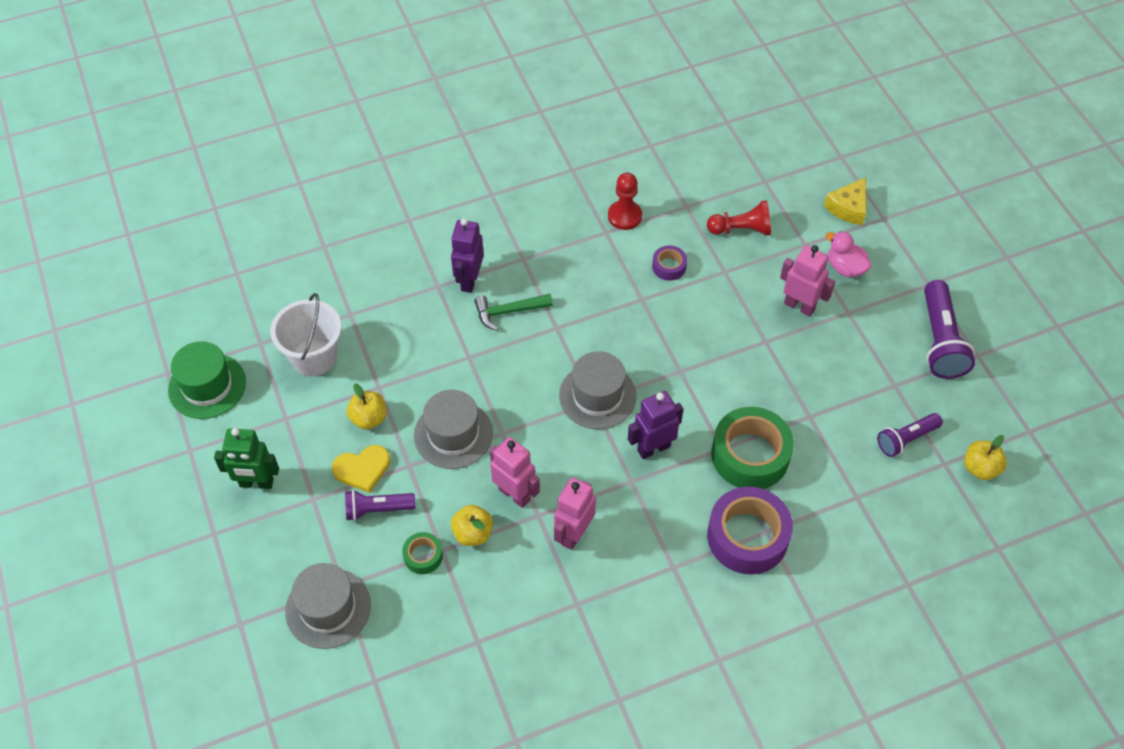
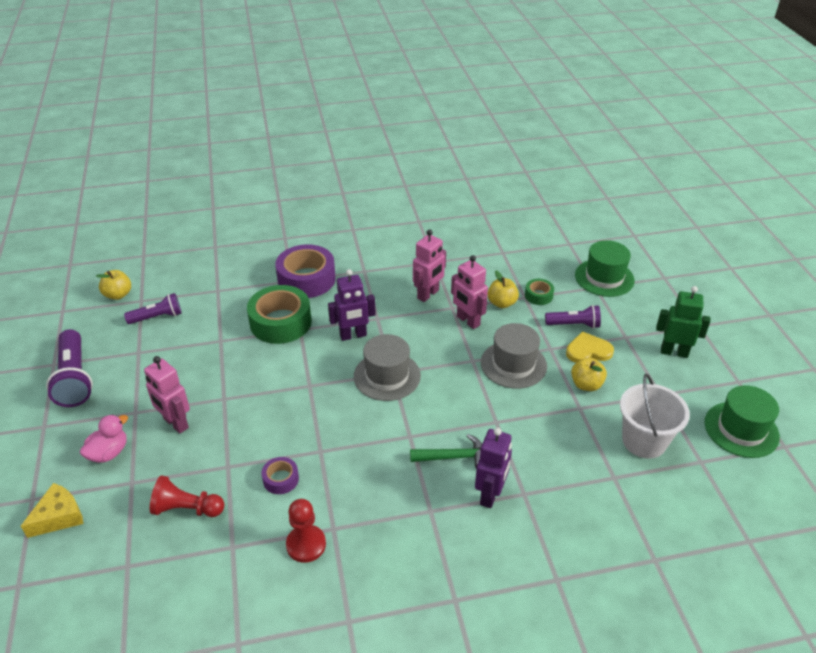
camera: 170 degrees left, 15 degrees down
grey hat [285,563,371,649] -> green hat [575,240,635,297]
pink duck [826,231,872,277] -> pink duck turned 105 degrees counterclockwise [80,415,128,463]
purple flashlight [924,280,975,379] -> purple flashlight turned 150 degrees clockwise [46,329,93,407]

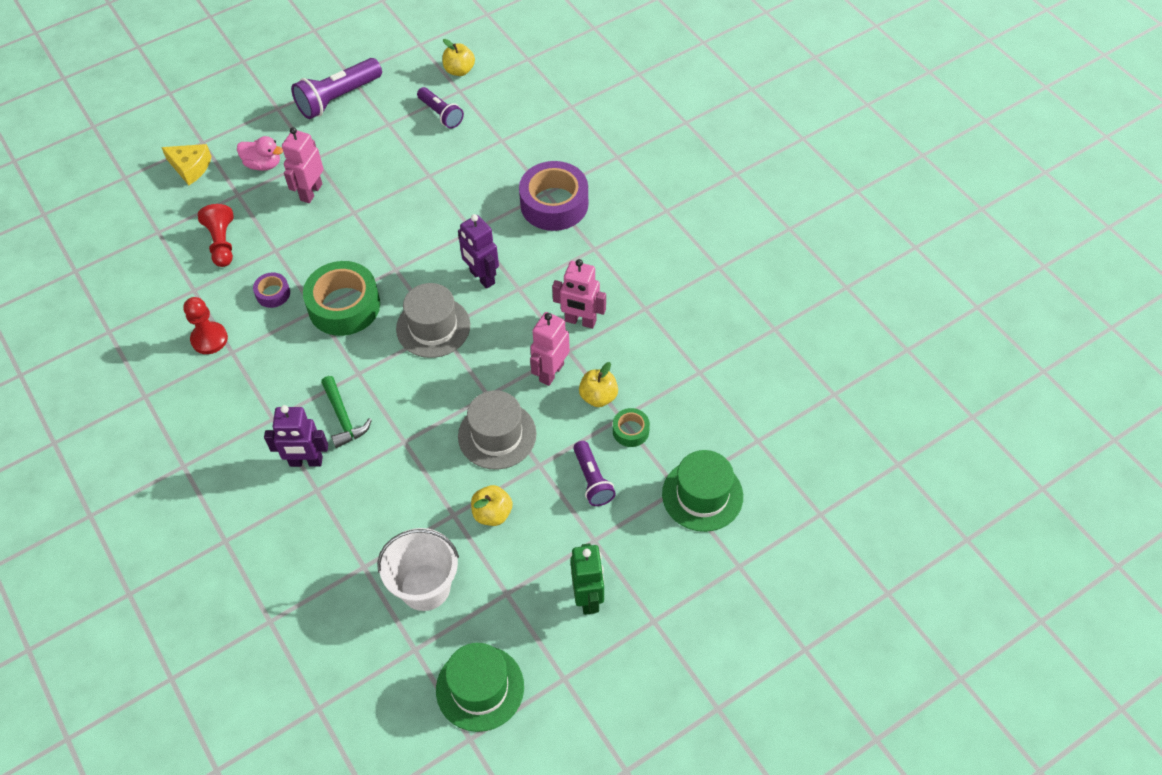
camera: 70 degrees right, 15 degrees up
green tape [247,285,312,344] -> green tape moved to [303,261,380,336]
yellow heart [566,331,614,363] -> none

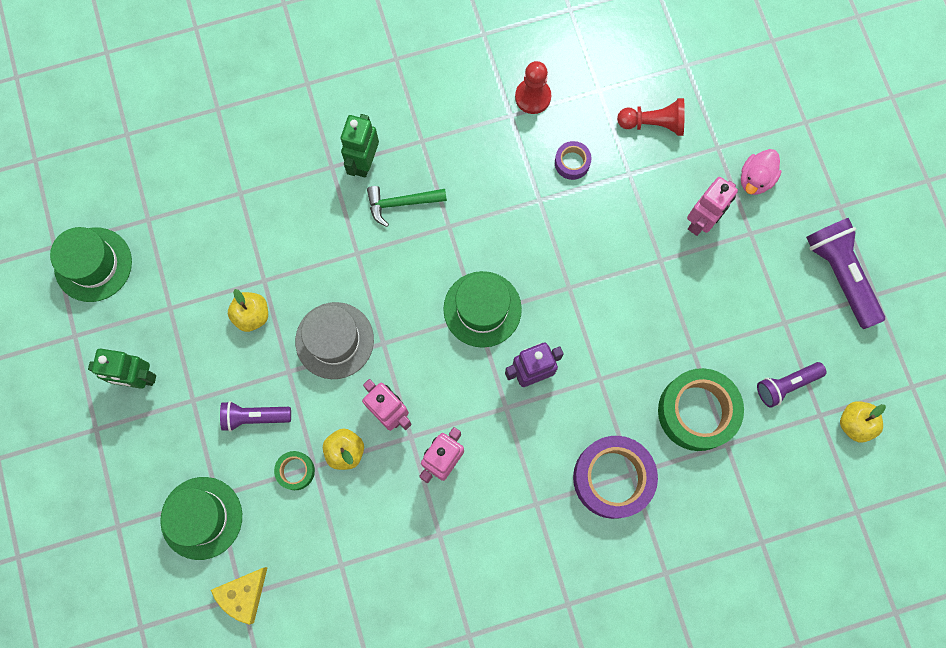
camera: 105 degrees right, 20 degrees up
yellow cheese [161,144,211,185] -> yellow cheese moved to [211,567,268,625]
purple robot [264,405,328,467] -> green robot [341,114,379,178]
pink robot [282,127,324,203] -> pink robot turned 90 degrees clockwise [687,177,738,236]
green tape [303,261,380,336] -> green tape moved to [658,368,744,451]
white bucket [377,528,459,611] -> none
grey hat [396,283,470,358] -> green hat [443,271,522,348]

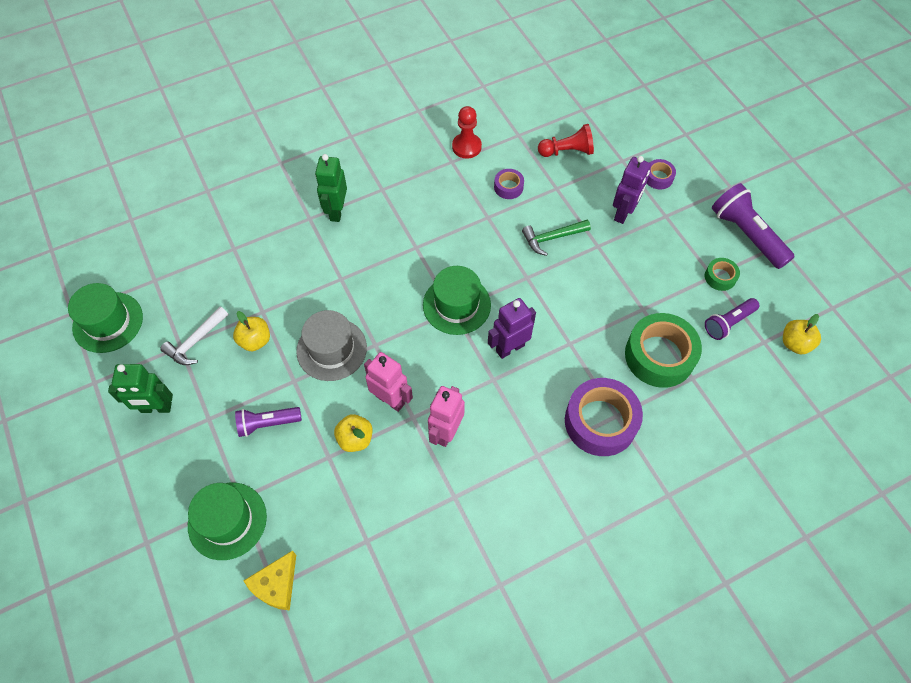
camera: 10 degrees left, 15 degrees down
green tape [274,451,315,490] -> green tape moved to [705,258,740,291]
green hammer [367,186,447,227] -> green hammer moved to [522,220,591,256]
pink robot [687,177,738,236] -> purple robot [613,156,651,224]
pink duck [741,149,782,195] -> purple tape [647,159,676,190]
none -> white hammer [160,307,228,365]

